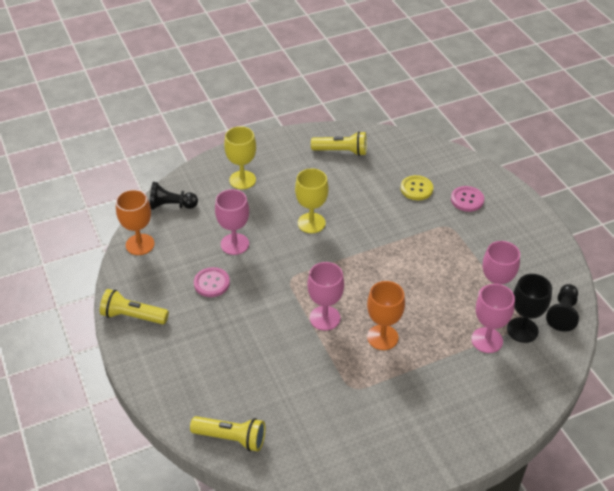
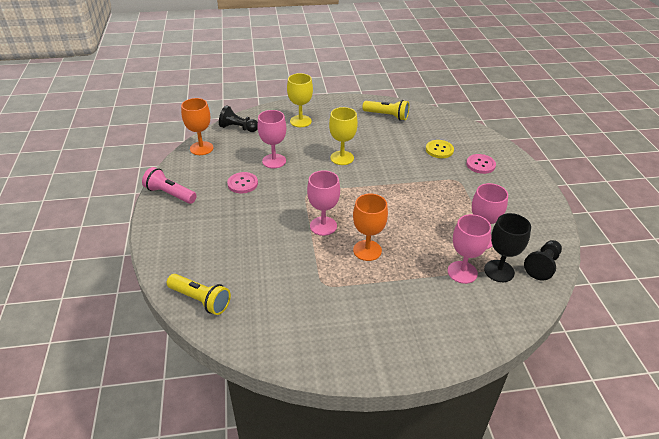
camera: 15 degrees right, 5 degrees down
yellow flashlight [100,289,169,324] -> pink flashlight [142,167,197,204]

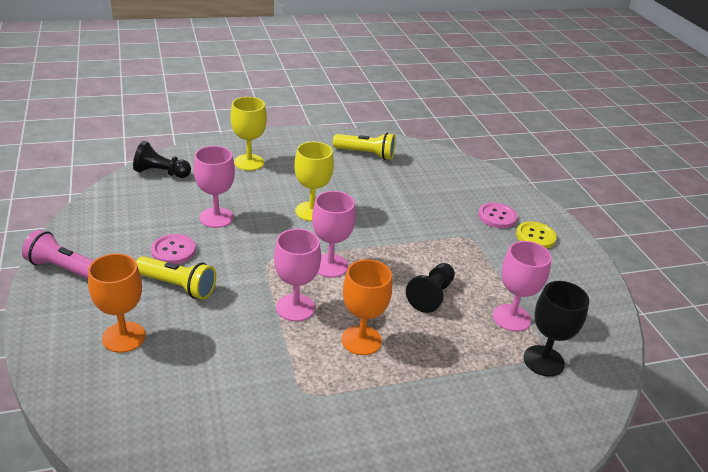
camera: 10 degrees left, 5 degrees down
yellow flashlight [167,274,231,315] -> yellow flashlight moved to [136,256,216,299]
orange goblet [181,98,213,155] -> orange goblet moved to [88,253,146,353]
yellow button [426,140,454,158] -> yellow button moved to [516,221,557,249]
pink goblet [448,214,491,284] -> pink goblet moved to [312,191,356,278]
black pawn [524,240,562,281] -> black pawn moved to [406,263,455,313]

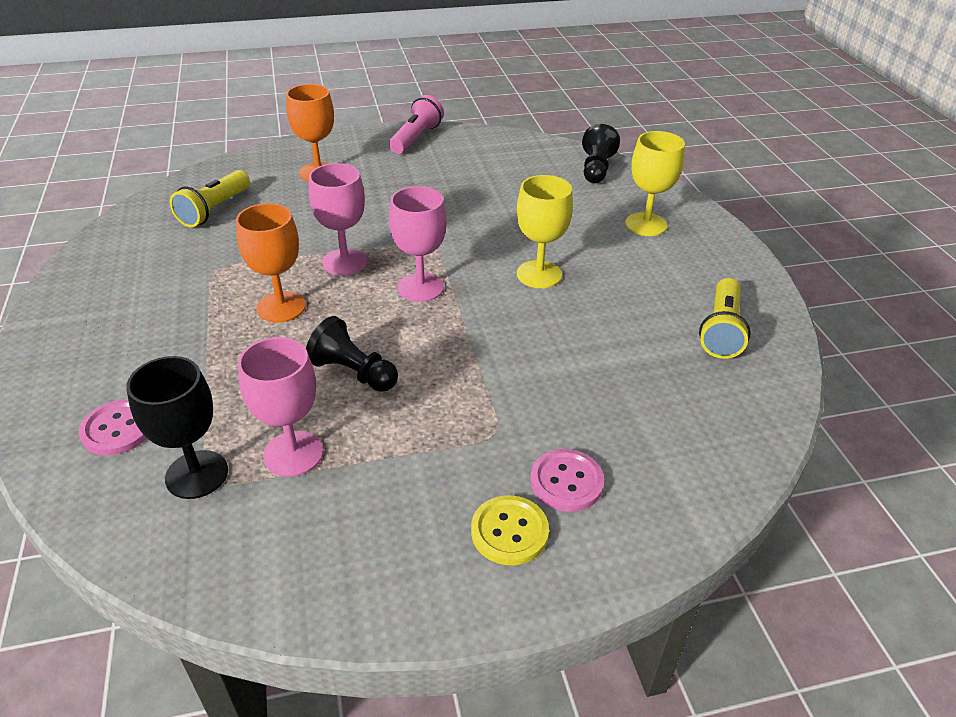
camera: 95 degrees right, 5 degrees up
yellow flashlight [136,256,216,299] -> yellow flashlight moved to [170,170,250,227]
pink button [151,234,196,264] -> pink button moved to [79,399,147,455]
pink goblet [194,146,235,228] -> none

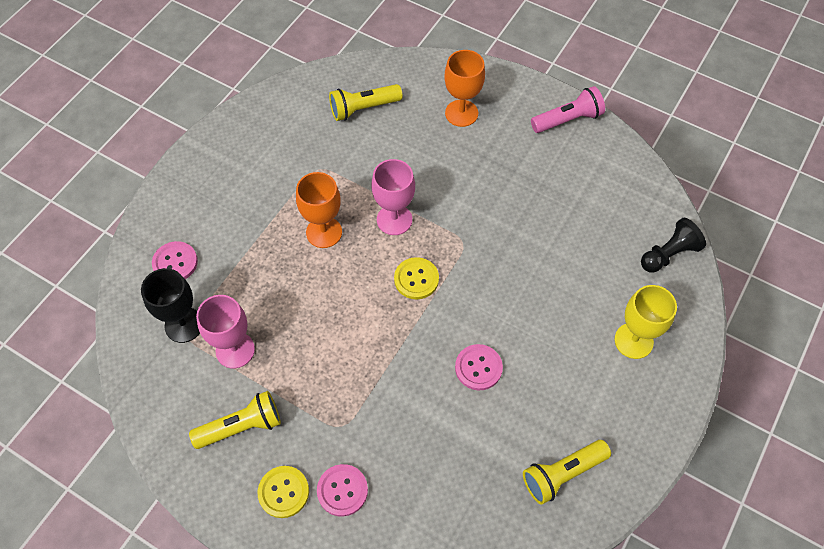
camera: 45 degrees right, 20 degrees up
black pawn [306,316,398,392] -> none
pink goblet [389,186,446,302] -> yellow button [394,257,439,299]
yellow goblet [517,175,573,288] -> none
none -> yellow flashlight [189,391,281,449]
none -> pink button [455,344,503,390]

